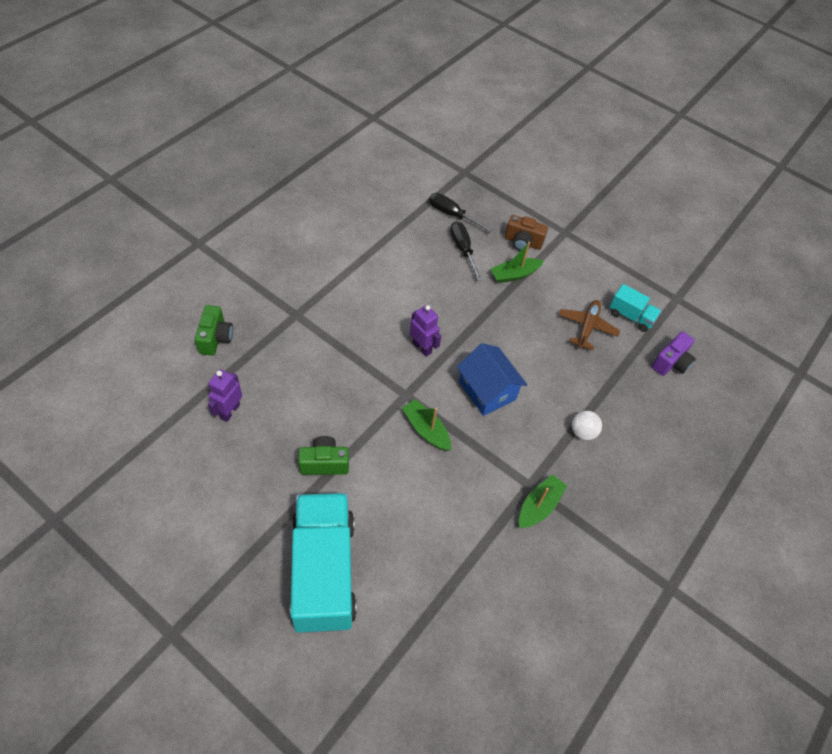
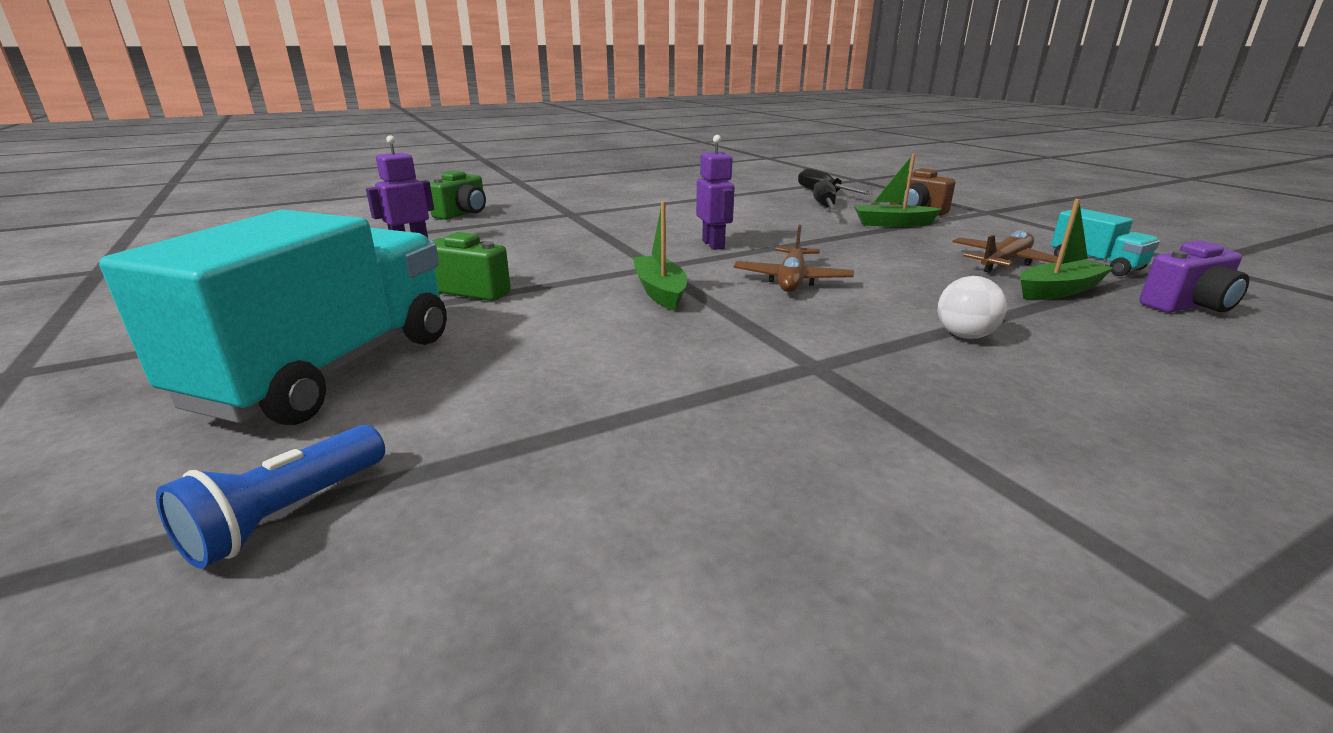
camera: 30 degrees right, 30 degrees down
blue house [457,343,527,416] -> brown plane [734,225,854,292]
green boat [519,474,567,528] -> green boat moved to [1020,199,1113,299]
none -> blue flashlight [156,425,385,569]

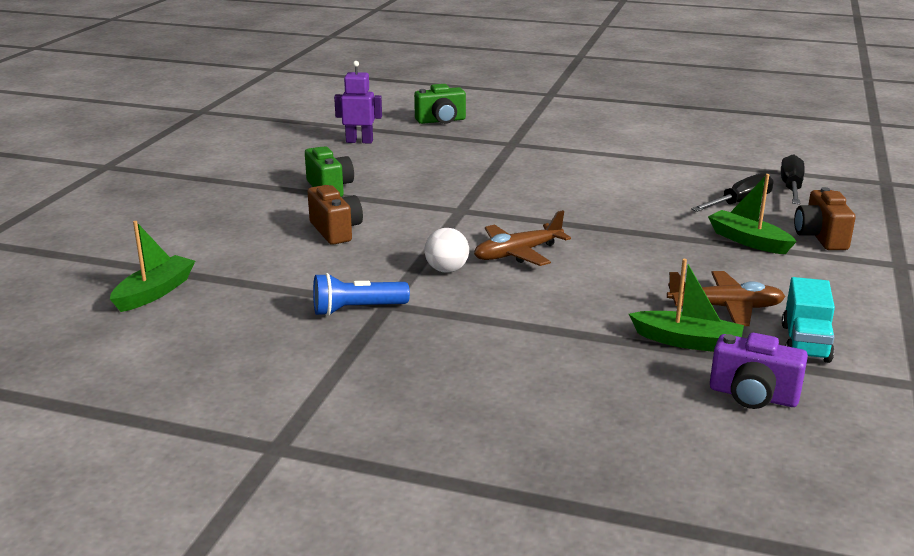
camera: 45 degrees right, 0 degrees up
turquoise truck [99,210,447,425] -> none
blue flashlight [156,425,385,569] -> blue flashlight moved to [313,273,410,316]
green boat [633,201,687,311] -> green boat moved to [110,221,195,312]
purple robot [696,135,735,250] -> none
white ball [938,276,1007,339] -> white ball moved to [424,228,469,273]
none -> brown camera [307,185,363,245]

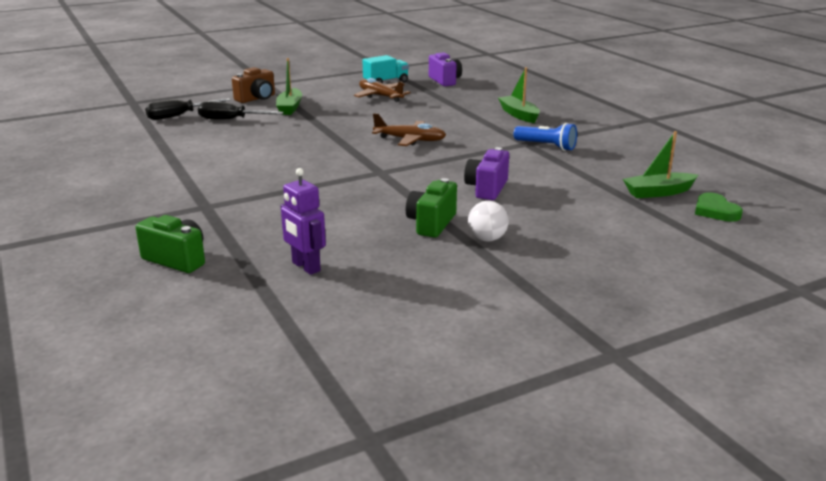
camera: 135 degrees left, 0 degrees up
brown camera [307,185,363,245] -> purple camera [464,147,509,200]
white ball [424,228,469,273] -> white ball moved to [468,201,509,241]
green boat [629,259,744,352] -> green boat moved to [498,67,540,123]
none -> green heart [695,192,743,222]

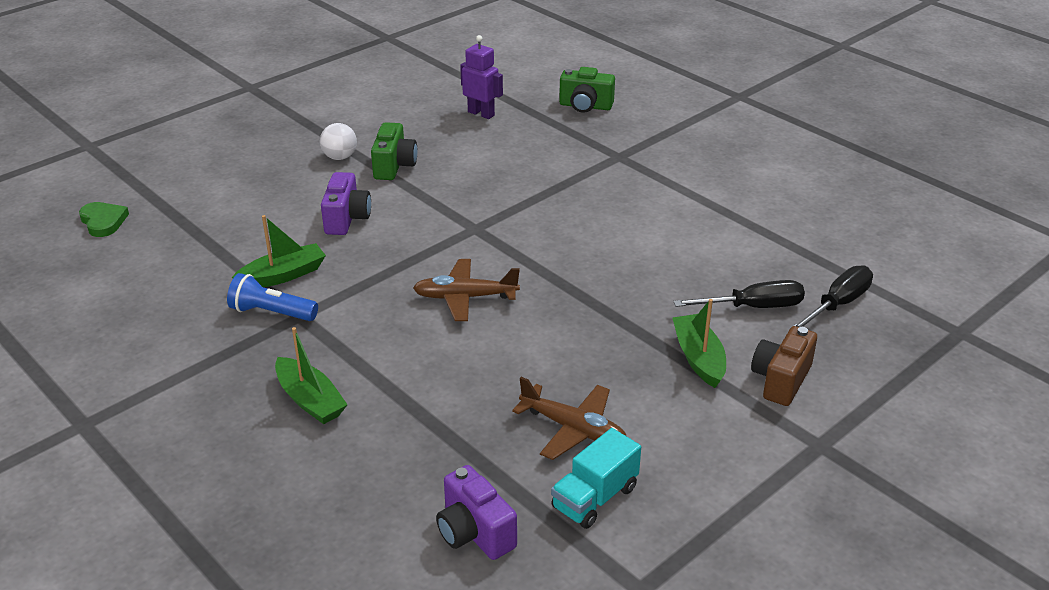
camera: 165 degrees right, 10 degrees up
green boat [623,131,698,198] -> green boat moved to [232,215,326,287]

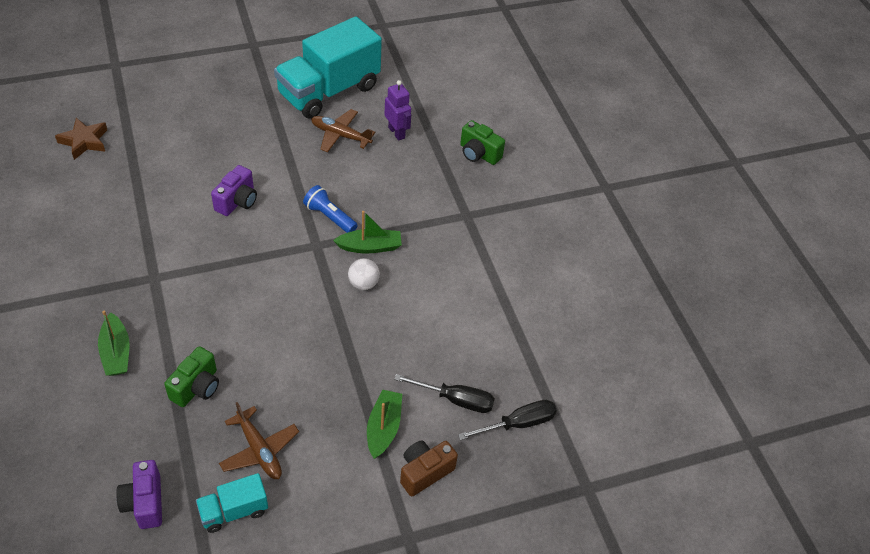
camera: 20 degrees right, 15 degrees up
green heart [79,202,129,237] -> brown star [55,118,107,160]
blue flashlight [227,273,318,321] -> blue flashlight moved to [303,185,358,233]
green boat [232,215,326,287] -> green boat moved to [333,211,402,254]
white ball [320,123,357,160] -> white ball moved to [348,258,380,290]
green camera [371,122,417,180] -> green camera moved to [164,346,219,407]
brown plane [413,259,520,321] -> brown plane moved to [311,109,375,152]
none -> turquoise truck [274,16,382,119]

